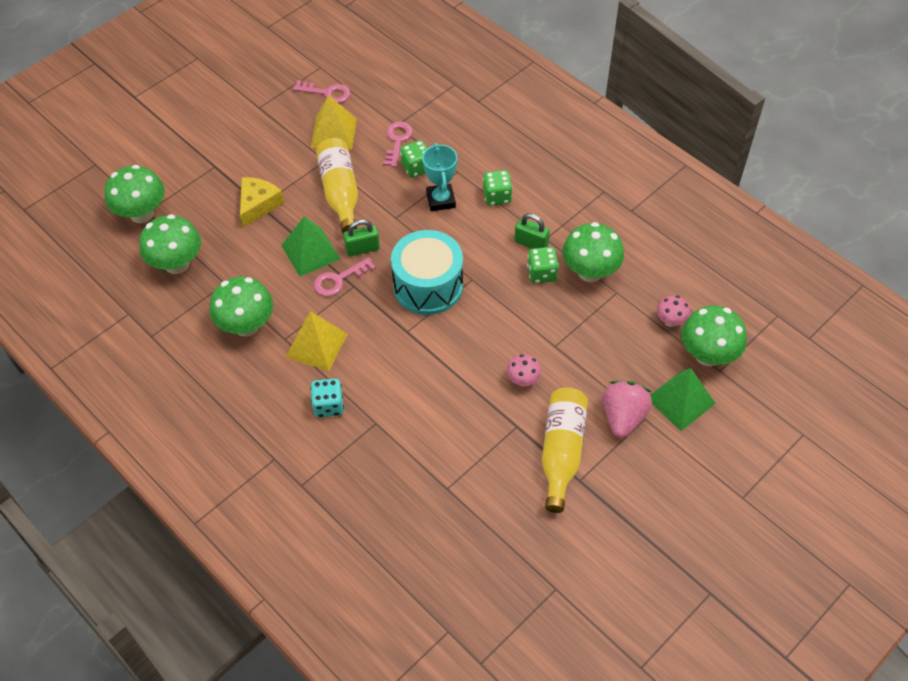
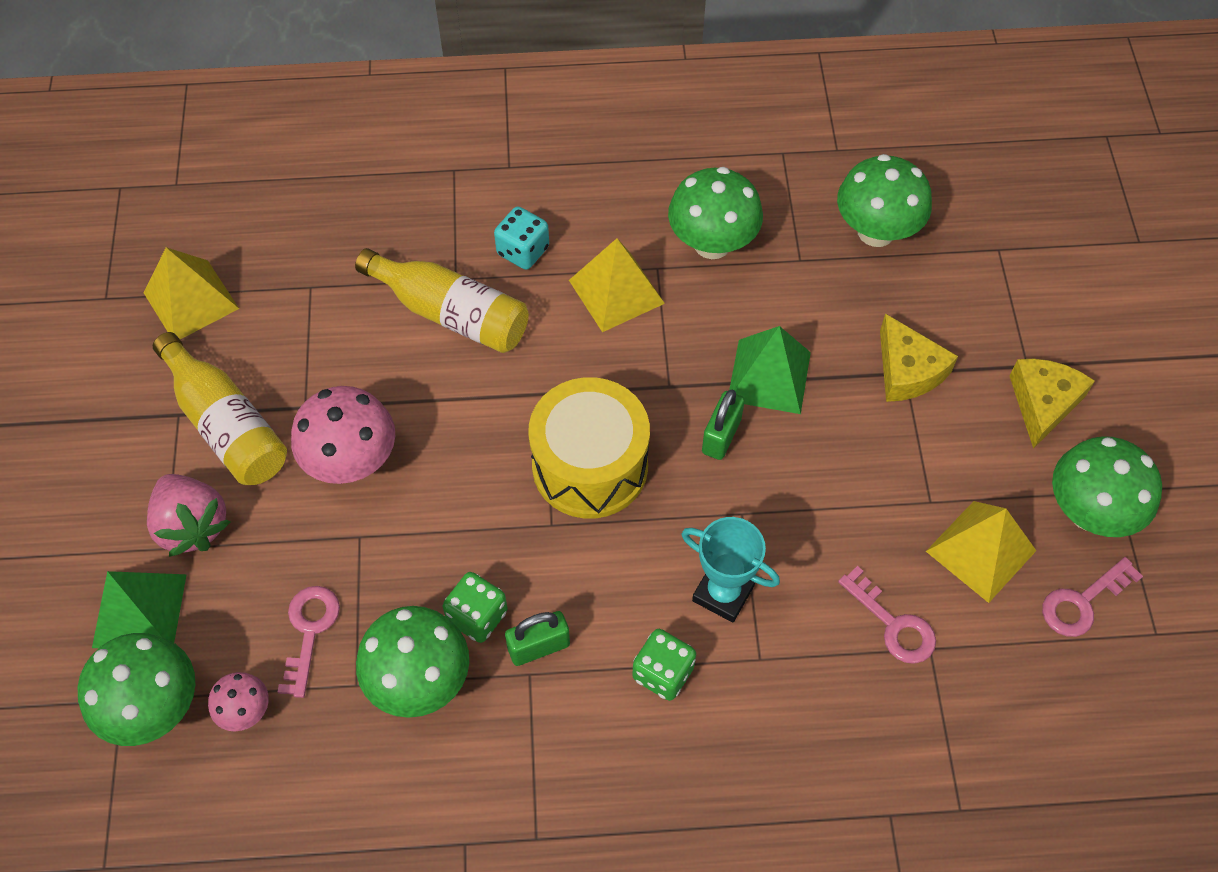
camera: 130 degrees right, 5 degrees up
green mushroom [104,165,165,224] -> green mushroom moved to [1052,436,1162,537]
pink key [314,257,376,296] -> pink key moved to [278,586,340,698]
yellow bottle [316,138,358,233] -> yellow bottle moved to [355,248,529,353]
turquoise drum [391,230,463,315] -> yellow drum [528,377,650,519]
green dice [400,140,428,178] -> none
pink mushroom [507,354,542,387] -> pink mushroom [291,386,395,484], size x1.88
none -> yellow pyramid [144,247,239,339]
none -> yellow cheese [1010,359,1095,449]

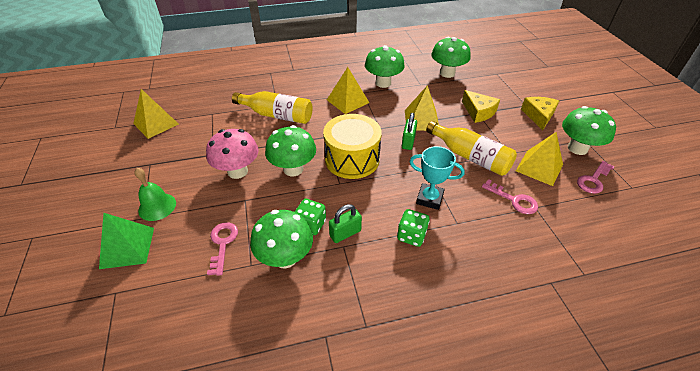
camera: 10 degrees left, 15 degrees down
green mushroom [78,633,195,746] -> green mushroom moved to [265,125,316,176]
pink strawberry [147,474,230,557] -> green bell [134,168,176,221]
yellow bottle [153,332,287,485] -> yellow bottle moved to [426,121,517,176]
pink mushroom [208,672,269,731] -> none
turquoise dice [494,206,549,270] -> none
green pyramid [729,326,811,414] -> yellow pyramid [405,85,439,131]

